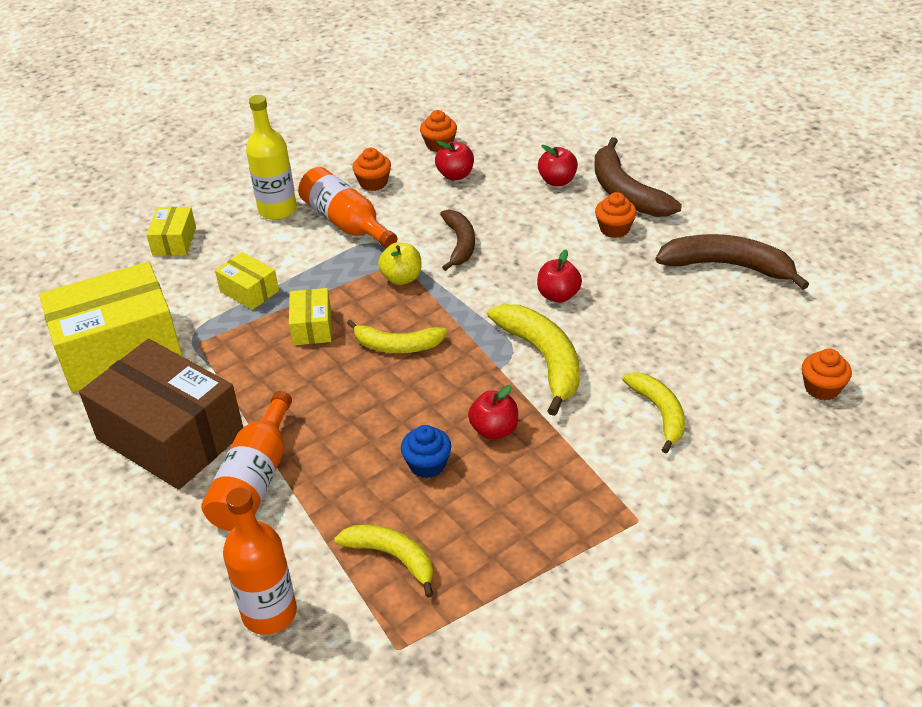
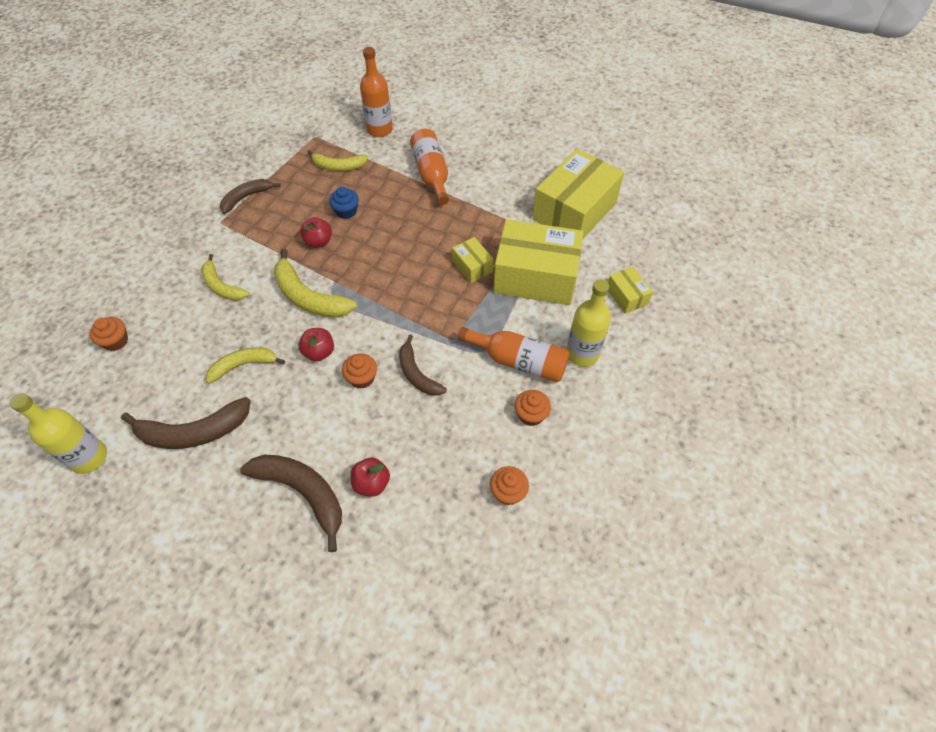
camera: 150 degrees right, 15 degrees up
brown box [79,339,243,490] -> none
yellow box [215,252,279,310] -> yellow box [493,219,584,305], size x2.18
yellow banana [347,319,447,353] -> yellow banana moved to [206,348,285,384]
yellow apple [378,242,421,285] -> none
red apple [435,141,474,180] -> none
orange cupcake [595,192,637,238] -> orange cupcake moved to [342,353,377,389]
none -> yellow bottle [10,393,107,474]
none -> brown banana [220,179,281,214]

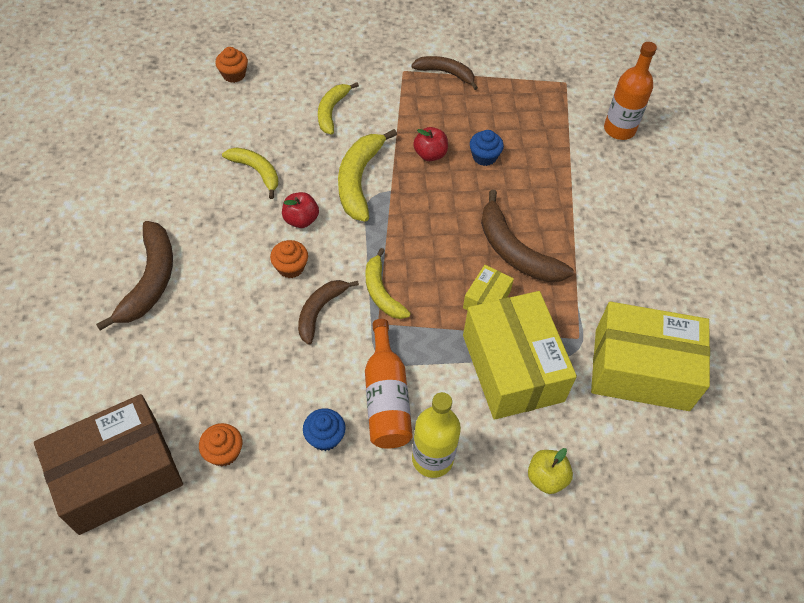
camera: 60 degrees right, 0 degrees up
yellow bottle [10,393,107,474] -> none
brown banana [121,397,251,449] -> brown banana moved to [481,190,574,282]
yellow banana [308,150,368,171] -> yellow banana moved to [365,248,411,319]
red apple [351,458,390,497] -> none
orange bottle [410,129,449,205] -> none
orange cupcake [515,390,551,426] -> blue cupcake [303,408,345,451]
yellow box [608,266,653,314] -> yellow apple [528,448,573,494]
none -> brown box [34,394,183,535]

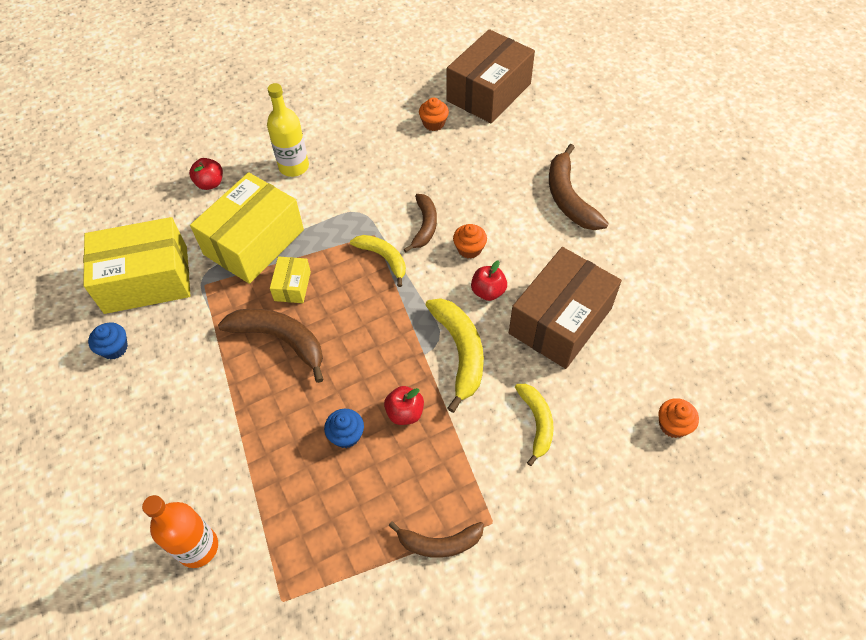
camera: 160 degrees right, 0 degrees up
yellow banana [222,147,278,199] -> brown box [509,247,622,369]
blue cupcake [303,408,345,451] -> blue cupcake moved to [88,322,128,360]
orange bottle [365,319,413,449] -> none
yellow box [463,291,577,420] -> yellow box turned 75 degrees clockwise [190,172,304,284]
yellow apple [528,448,573,494] -> red apple [189,158,223,190]

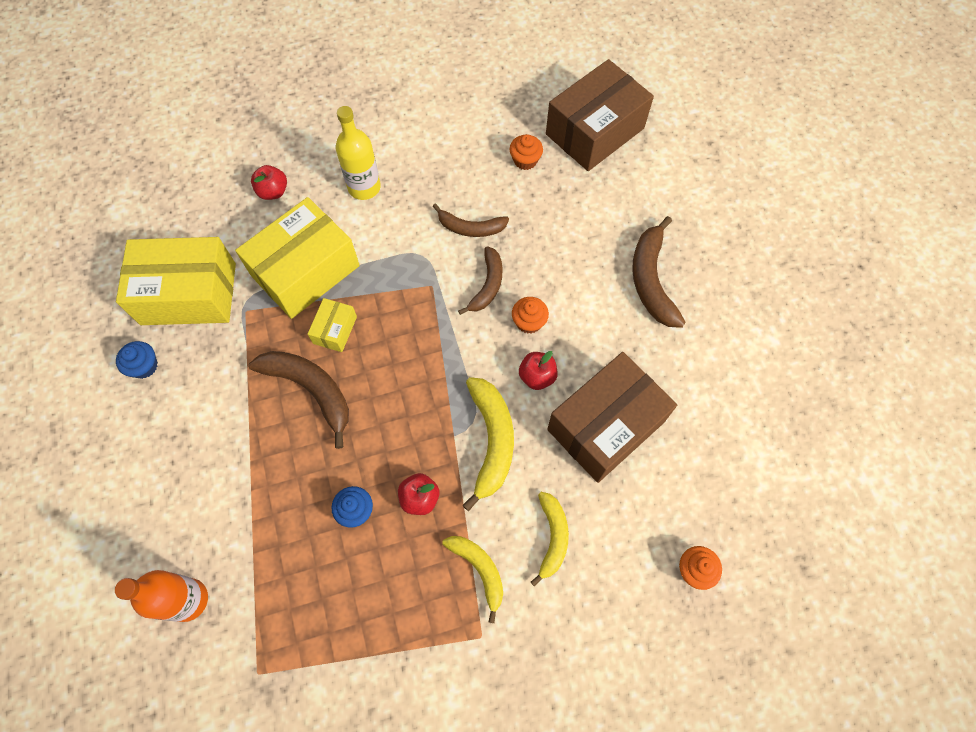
camera: 10 degrees right, 10 degrees up
yellow banana [350,235,406,287] -> yellow banana moved to [442,536,503,623]
brown banana [388,521,484,558] -> brown banana moved to [433,203,509,237]

